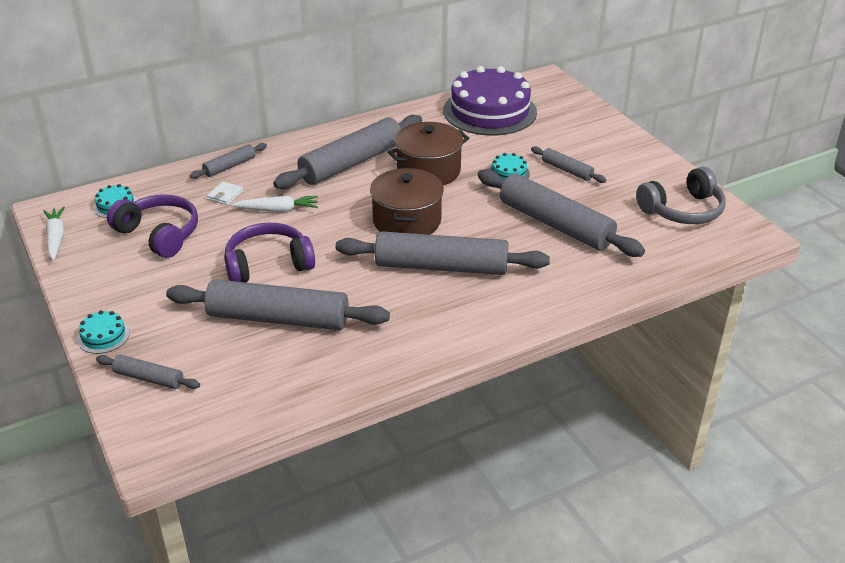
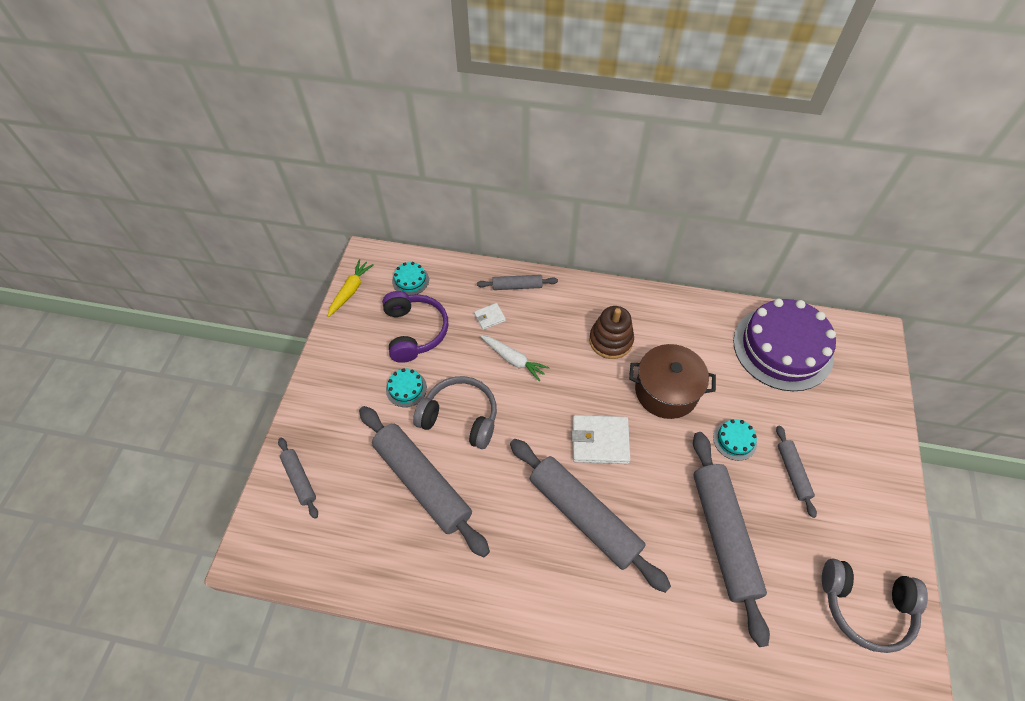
camera: 40 degrees right, 20 degrees up
white carrot [43,207,65,260] -> yellow carrot [328,259,374,317]
turquoise cake [77,310,130,354] -> turquoise cake moved to [386,368,427,407]
purple headphones [224,223,315,282] -> grey headphones [413,376,497,449]
grey rolling pin [273,115,422,189] -> brown stacking toy [589,306,634,359]
brown pot [370,168,444,235] -> white wallet [572,415,630,464]

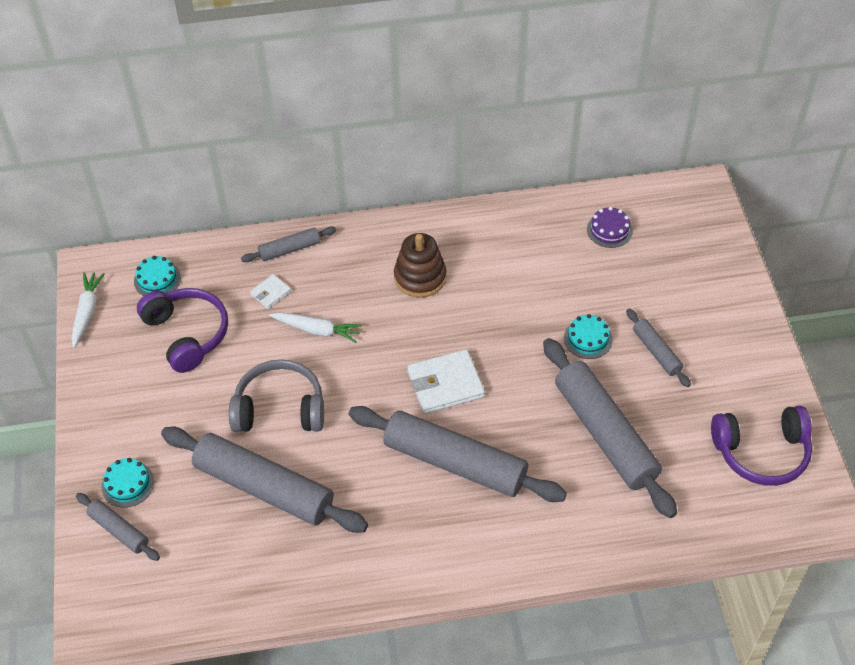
camera: 20 degrees left, 5 degrees down
yellow carrot [328,259,374,317] -> white carrot [71,272,105,348]
turquoise cake [386,368,427,407] -> turquoise cake moved to [102,458,154,507]
brown pot [629,344,716,419] -> none
purple cake [733,299,836,391] -> purple cake [587,207,633,248], size x0.41
grey headphones [822,558,928,653] -> purple headphones [711,406,812,486]

